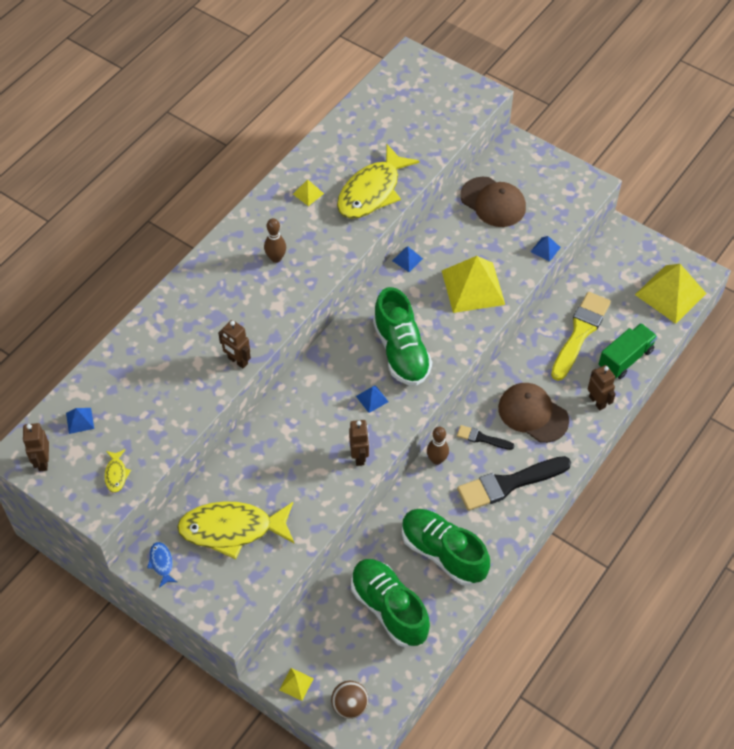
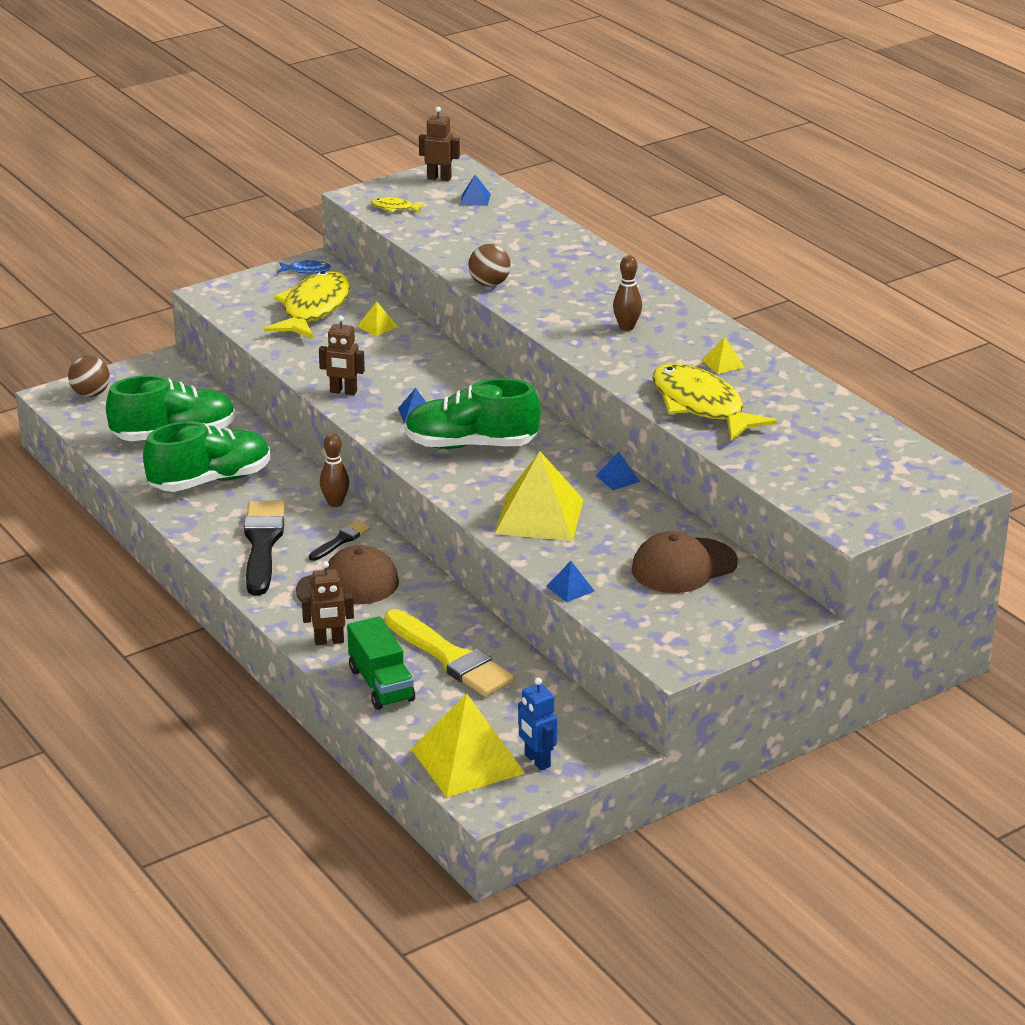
camera: 110 degrees right, 25 degrees down
brown robot [218,320,251,368] -> brown ball [468,244,511,286]
yellow pyramid [279,668,314,701] -> yellow pyramid moved to [357,302,398,336]
none -> blue robot [518,678,557,770]

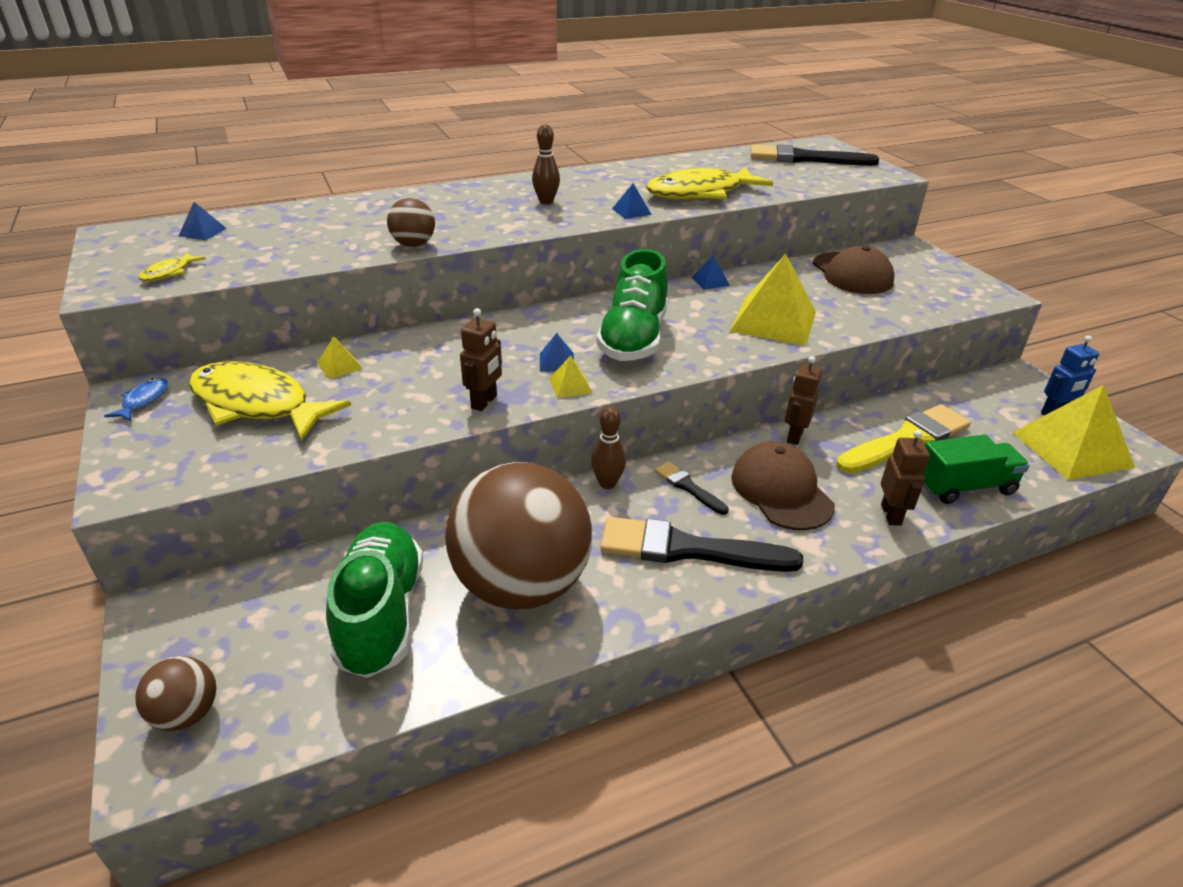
camera: 80 degrees left, 5 degrees up
green shoe [143,421,270,492] -> brown ball [445,462,592,610]
brown robot [419,107,460,181] -> brown robot moved to [785,356,822,445]
blue pyramid [546,561,594,602] -> blue pyramid moved to [612,183,652,219]
yellow pyramid [702,337,745,374] -> yellow pyramid moved to [549,356,592,398]
none -> black brush [751,144,879,166]

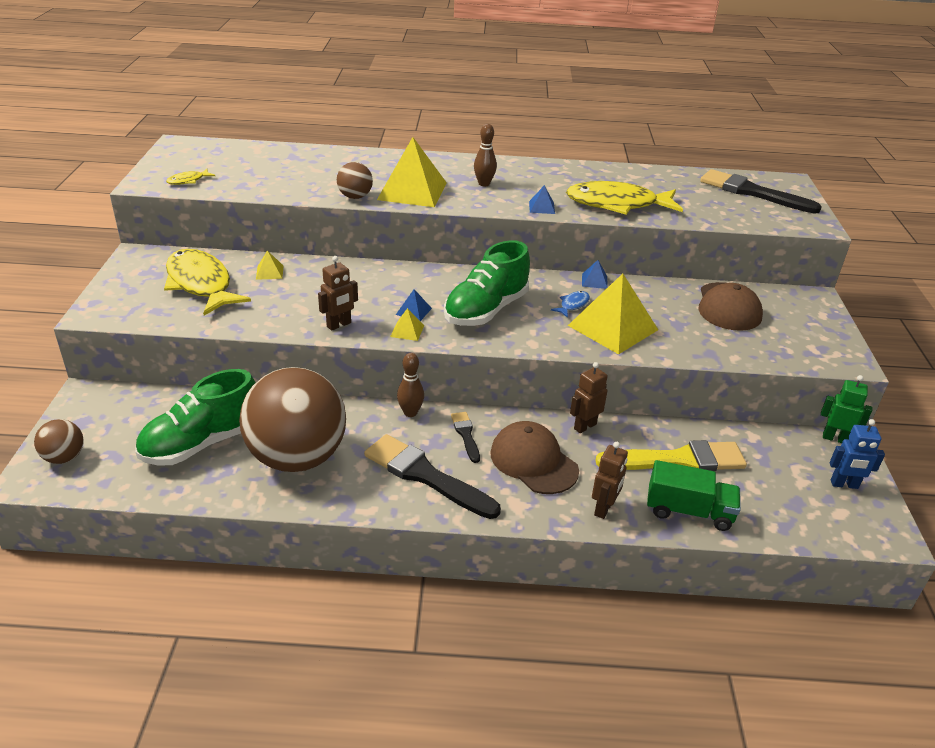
camera: 25 degrees right, 0 degrees up
blue fish [104,378,168,421] -> blue fish moved to [551,291,590,318]
blue pyramid [179,202,227,240] -> none
green shoe [326,522,423,678] -> green shoe turned 150 degrees counterclockwise [135,369,256,466]
brown cap [731,442,835,530] -> brown cap turned 45 degrees counterclockwise [490,421,579,494]
yellow pyramid [1012,385,1135,480] -> yellow pyramid moved to [377,137,447,207]
none -> green robot [821,375,872,443]

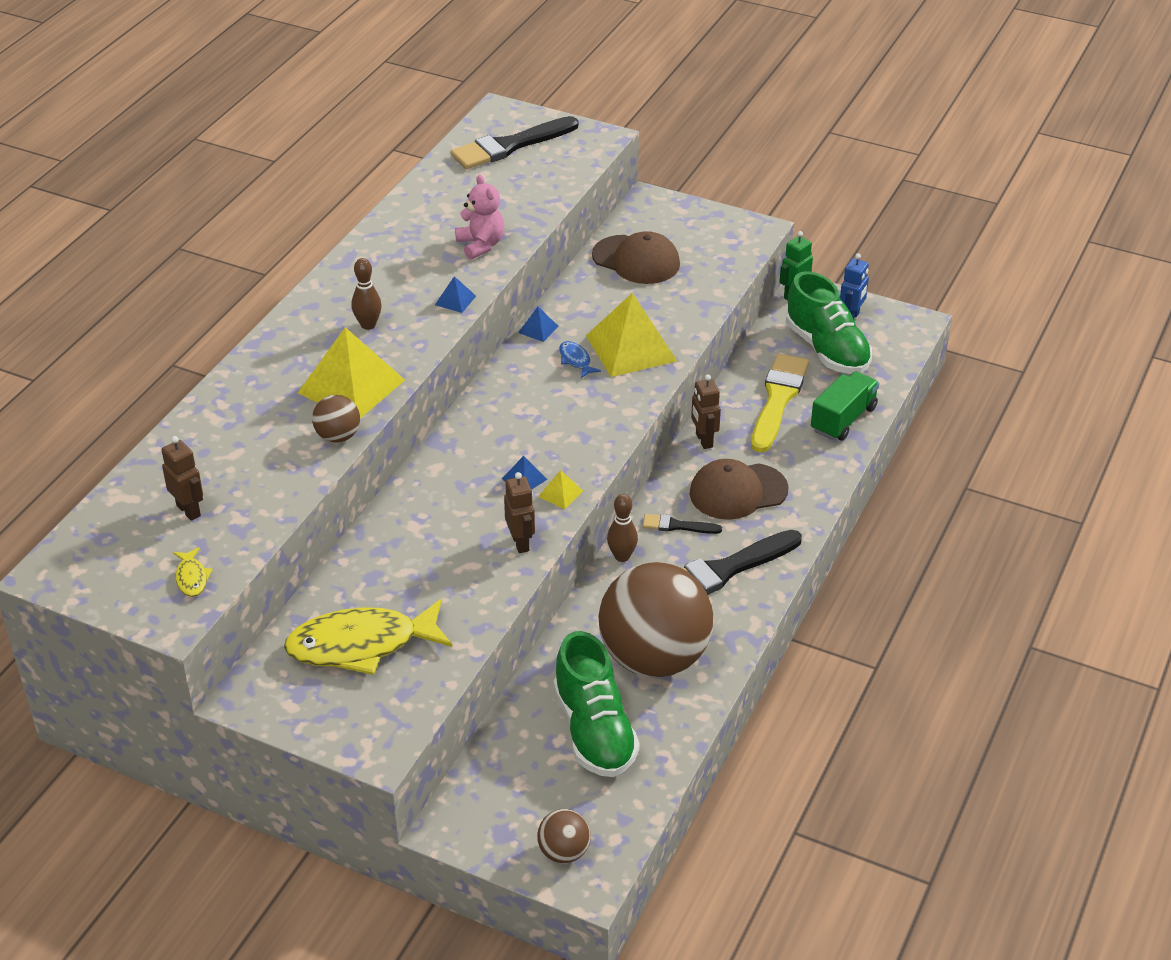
camera: 65 degrees left, 5 degrees up
yellow pyramid [256,250,283,280] -> none
green shoe [444,240,530,326] -> green shoe moved to [786,271,872,374]
yellow fish [566,181,683,215] -> pink teddy bear [455,175,504,260]
brown robot [592,442,628,519] -> brown robot moved to [162,436,203,521]

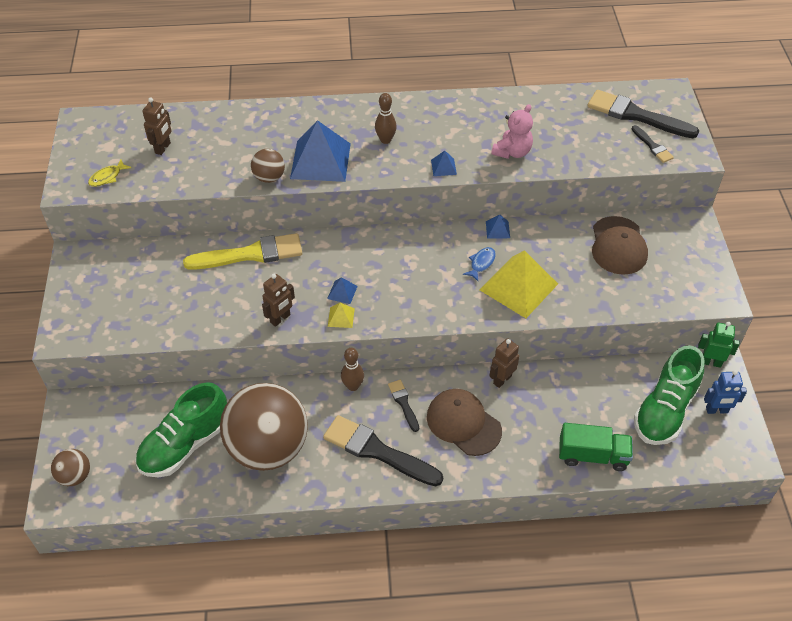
camera: 60 degrees right, 10 degrees up
yellow fish [284,599,452,675] -> none
yellow pyramid [298,327,405,418] -> blue pyramid [290,120,351,182]
yellow brush [751,354,809,453] -> yellow brush moved to [183,233,302,270]
none -> black brush [632,125,674,163]

